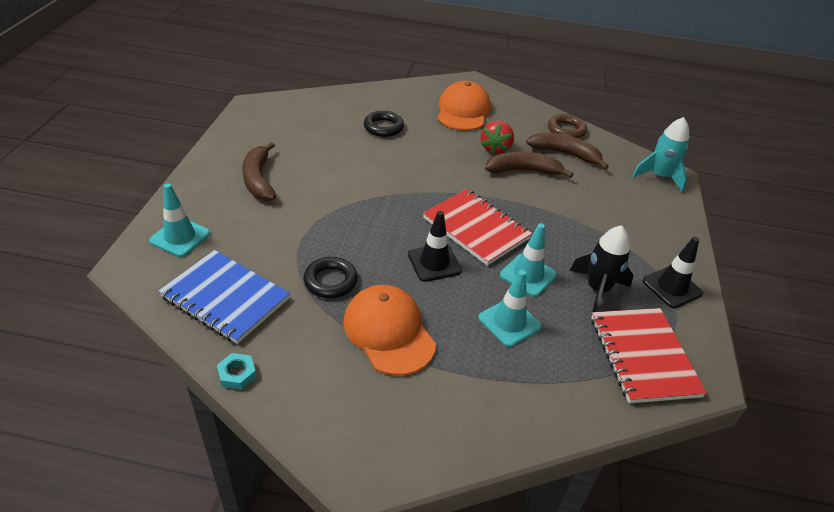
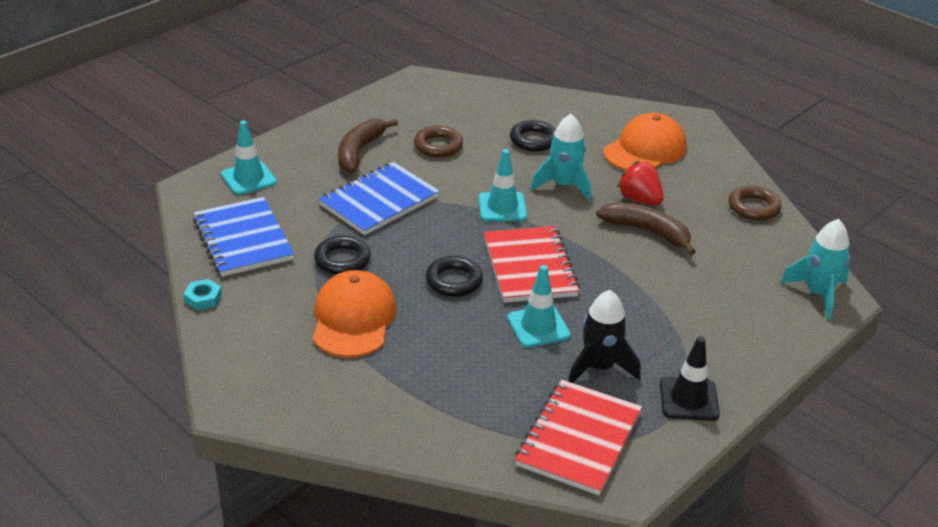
camera: 35 degrees right, 5 degrees down
black traffic cone [408,211,462,282] -> black ring [426,256,483,297]
turquoise traffic cone [478,270,542,347] -> turquoise traffic cone moved to [478,149,527,222]
red strawberry [481,121,514,154] -> red strawberry turned 90 degrees clockwise [617,161,664,205]
brown banana [526,132,609,170] -> none
none -> blue notebook [318,162,440,235]
none -> brown ring [414,126,463,158]
none -> turquoise rocket [531,114,591,201]

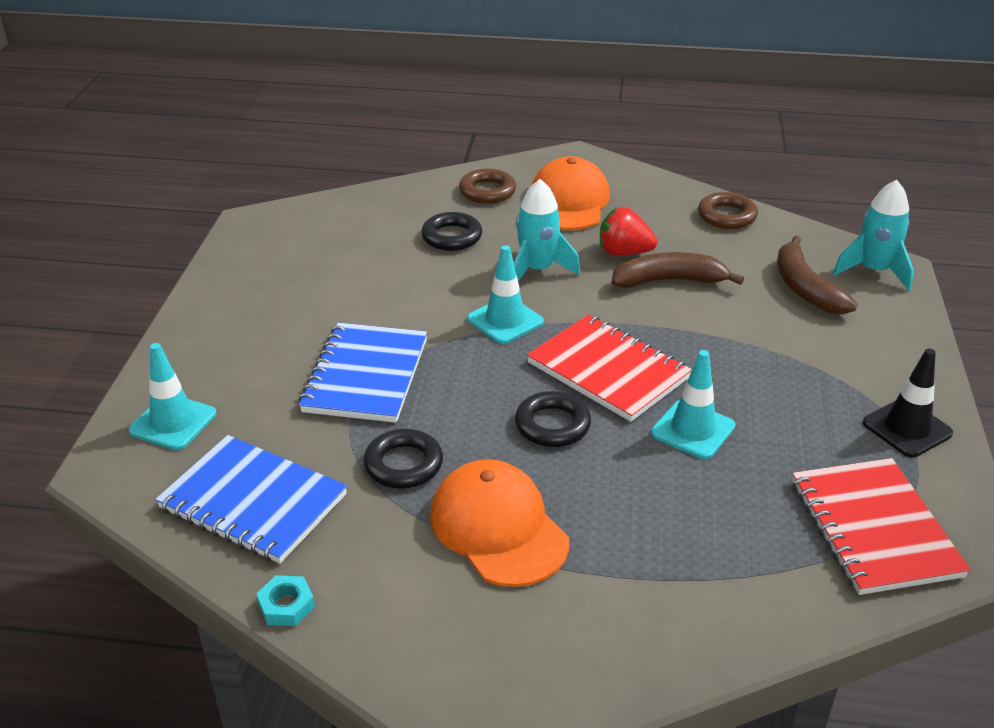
camera: 35 degrees left, 0 degrees up
brown banana [338,119,398,173] -> brown banana moved to [777,236,858,314]
brown ring [414,126,463,158] -> brown ring moved to [459,168,516,204]
black rocket [568,290,641,383] -> none

